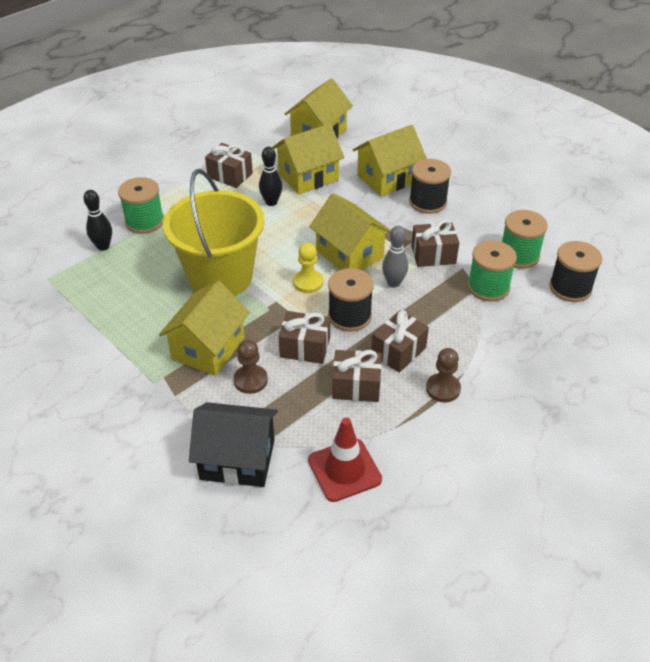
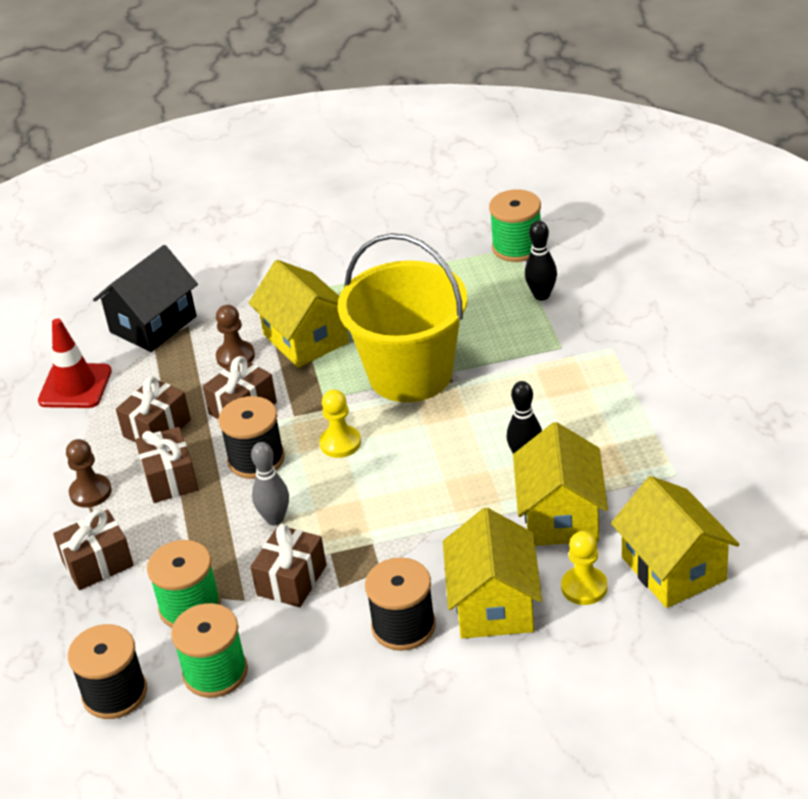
camera: 125 degrees right, 5 degrees down
green spool [118,177,164,234] -> green spool moved to [489,189,541,262]
brown gift [205,143,253,188] -> brown gift moved to [53,509,134,590]
yellow house [309,193,391,270] -> none
none -> yellow pawn [561,531,607,605]

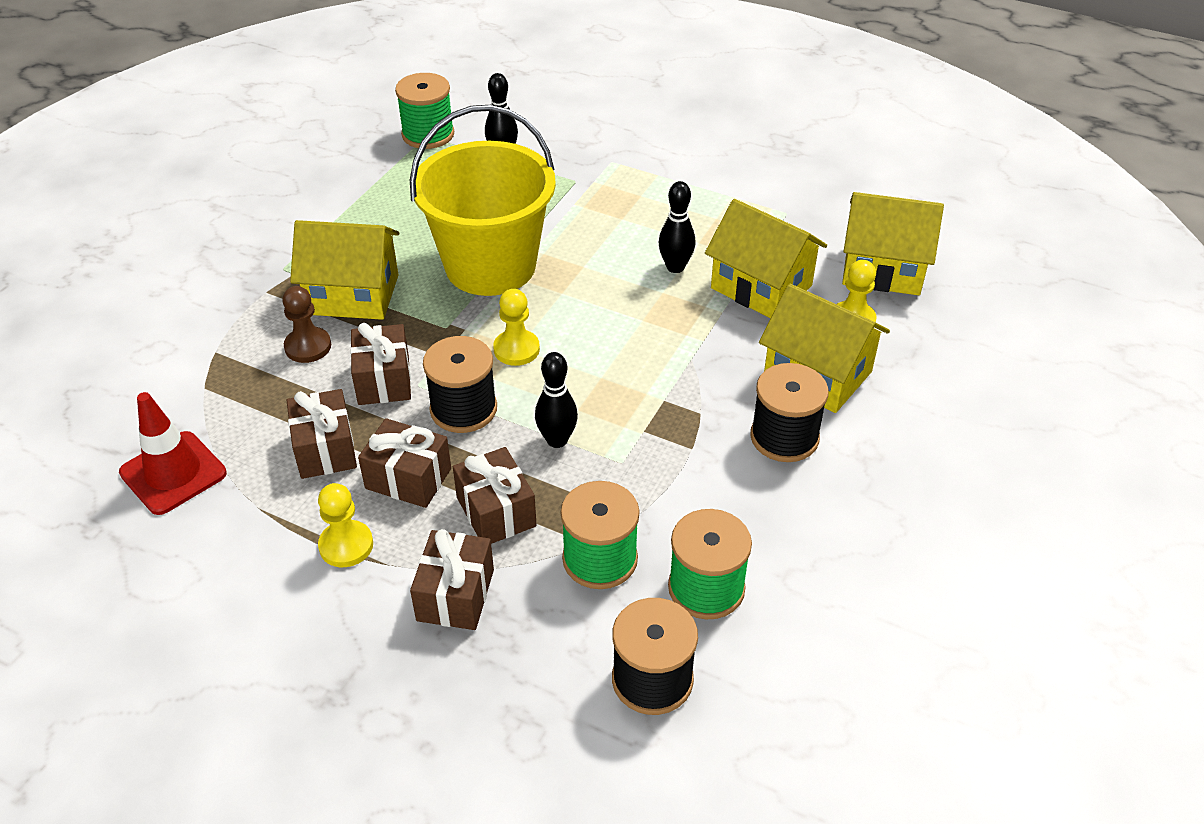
camera: 55 degrees left, 5 degrees up
brown pawn [66,439,112,508] -> yellow pawn [318,483,373,567]
black house [93,245,198,352] -> none
grey bowling pin [251,442,289,526] -> black bowling pin [535,352,578,448]
brown gift [251,524,326,607] -> brown gift moved to [453,447,537,544]

